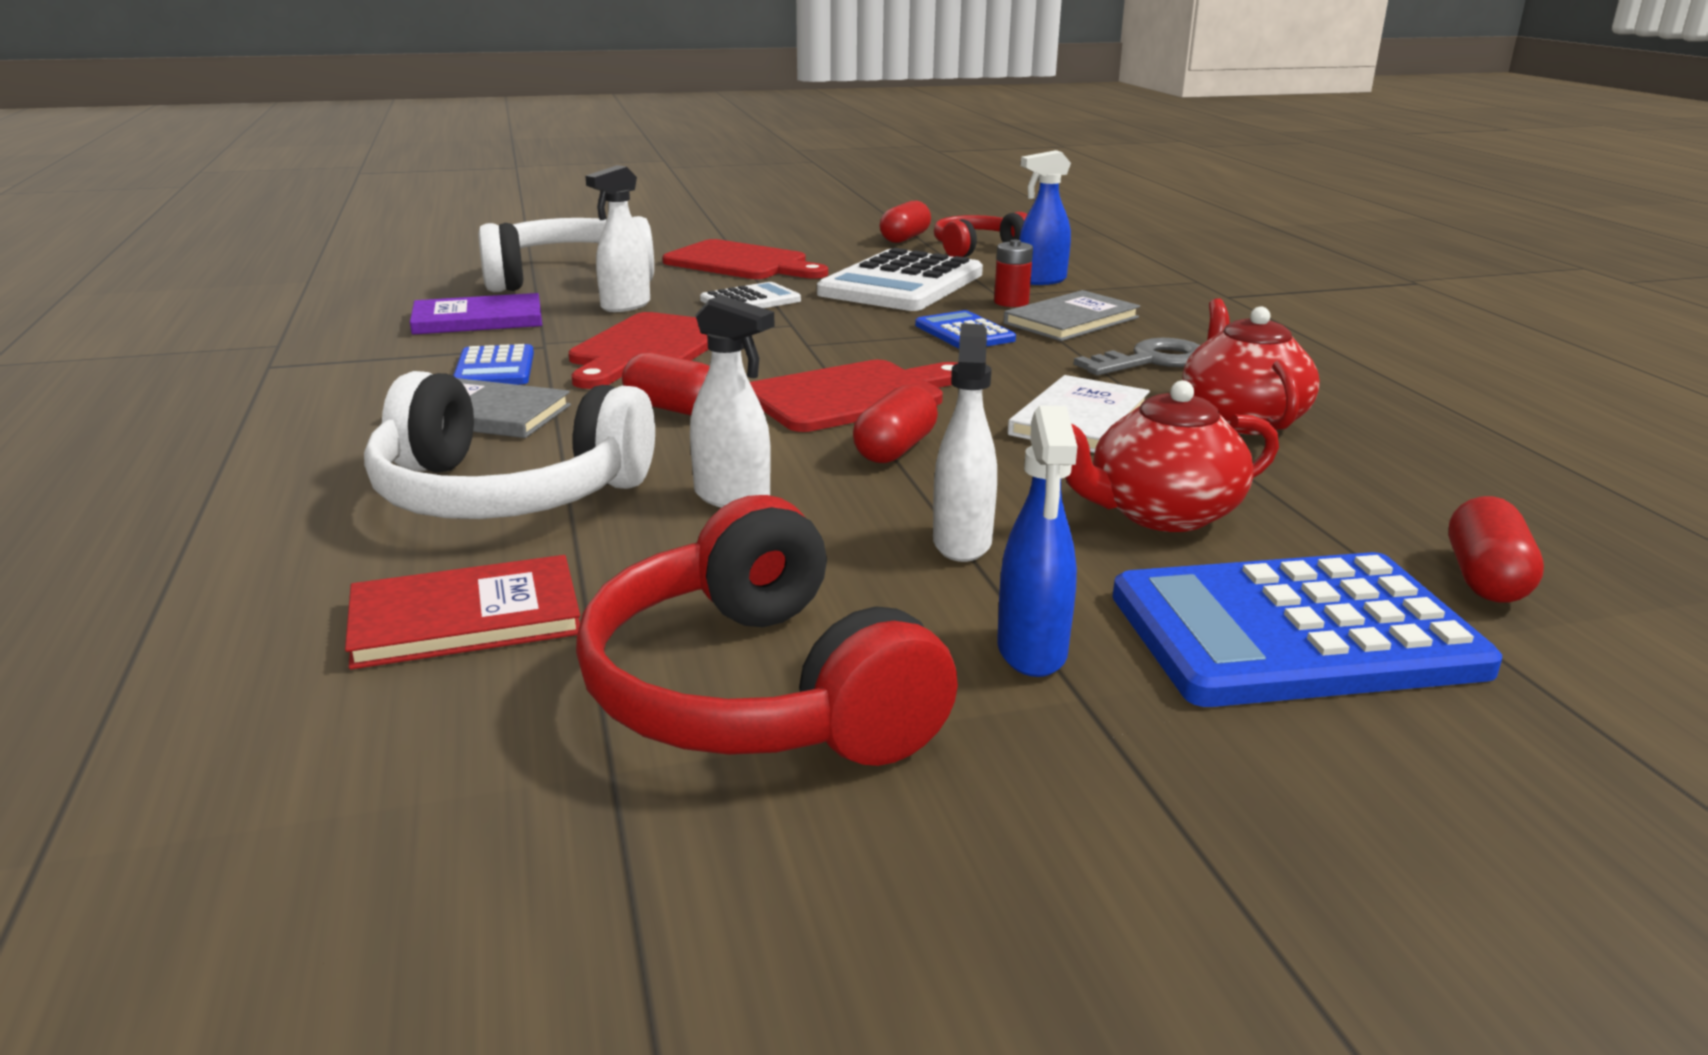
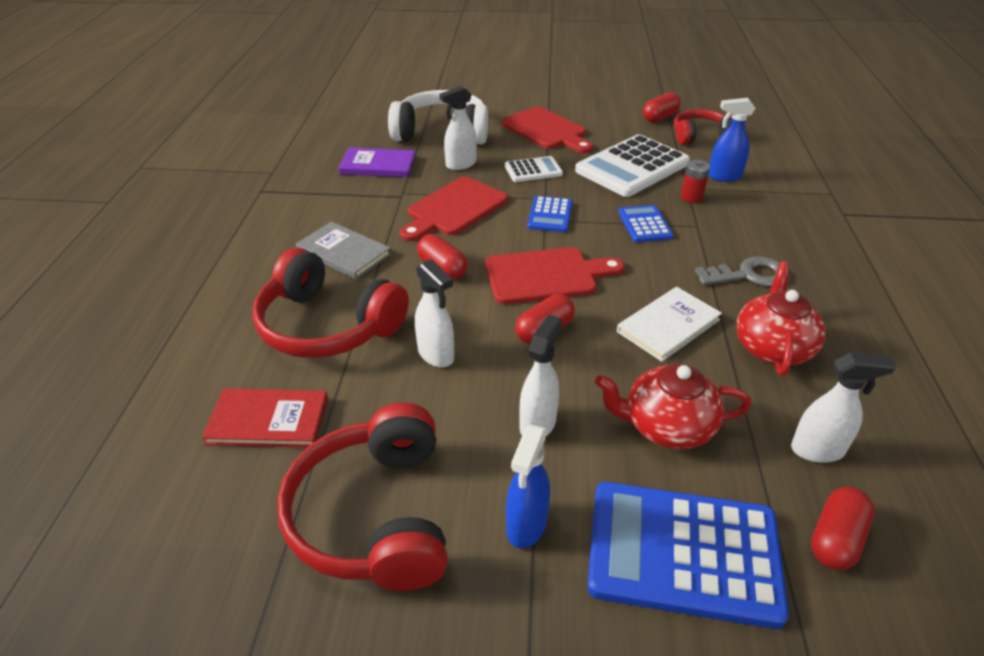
camera: 20 degrees right, 15 degrees up
white headphones [364,371,655,519] -> red headphones [252,248,409,358]
blue calculator [453,344,534,385] -> blue calculator moved to [527,196,572,232]
grey book [1003,290,1140,341] -> none
none -> white spray bottle [791,352,897,463]

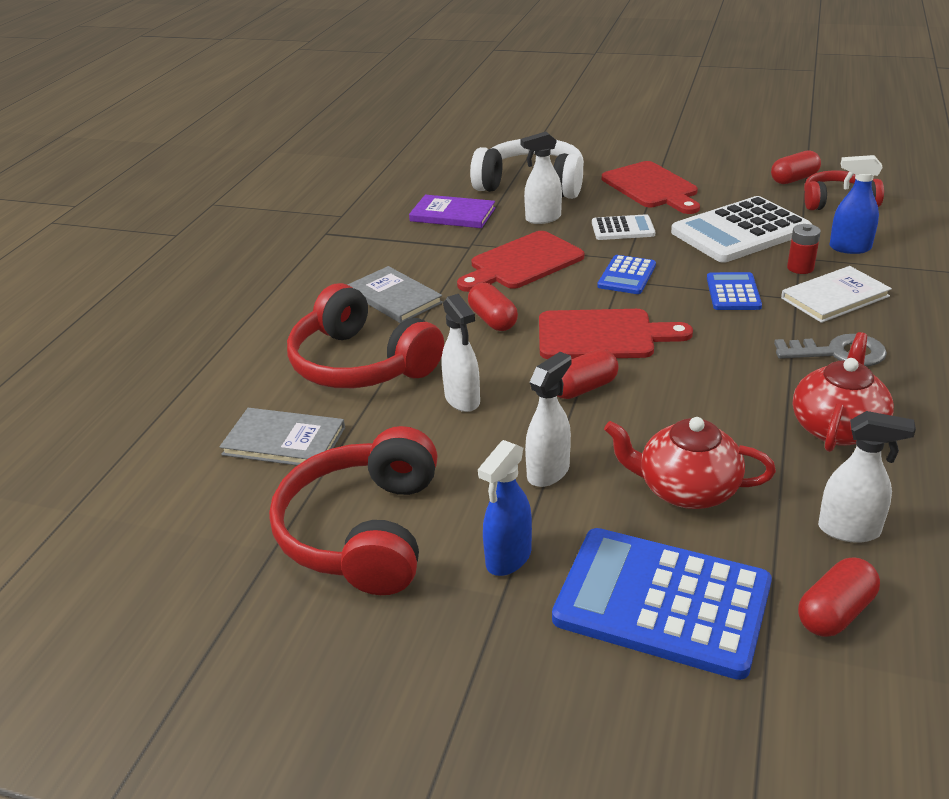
camera: 15 degrees right, 5 degrees down
red book [202,388,328,448] -> grey book [219,408,345,465]
white book [617,287,722,362] -> white book moved to [781,266,892,323]

